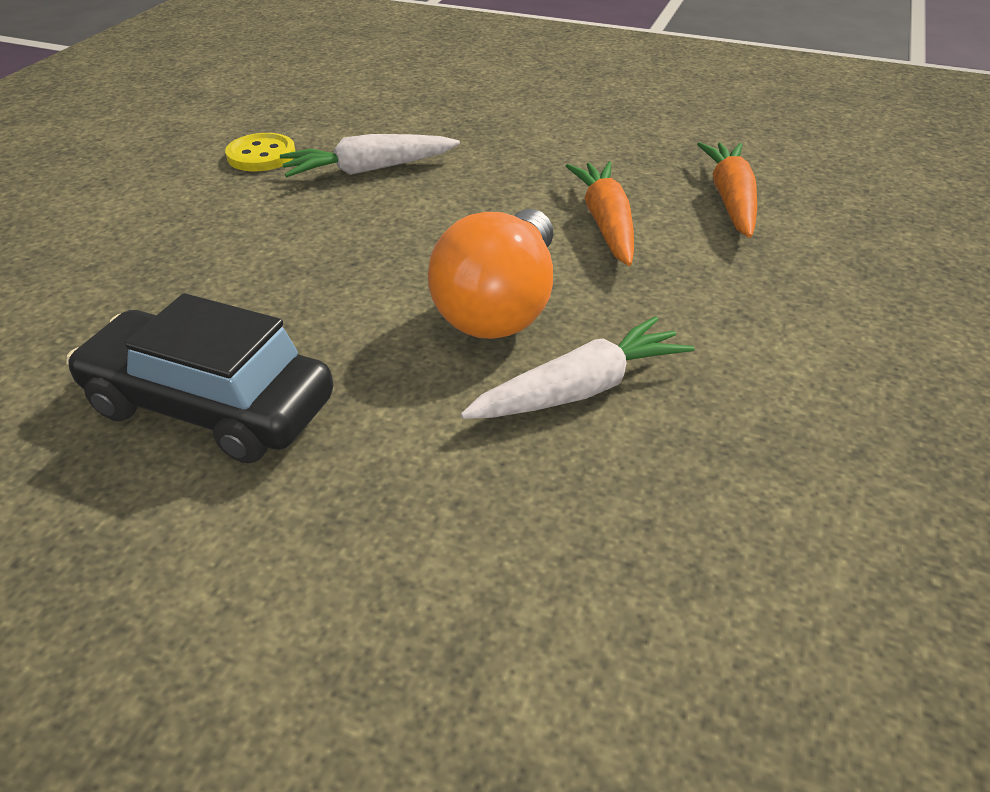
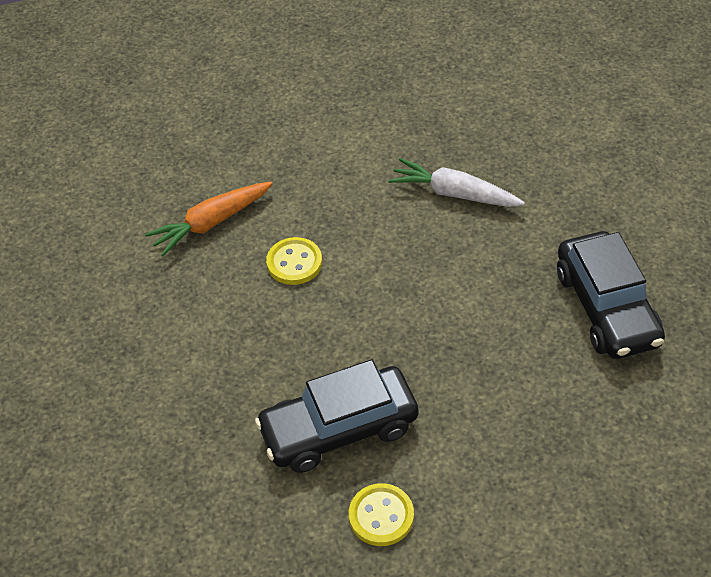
camera: 125 degrees left, 10 degrees up
white carrot [280,134,460,177] -> black car [255,360,419,473]
orange light bulb [428,209,553,339] -> none
orange carrot [566,162,634,266] -> yellow button [266,237,322,285]

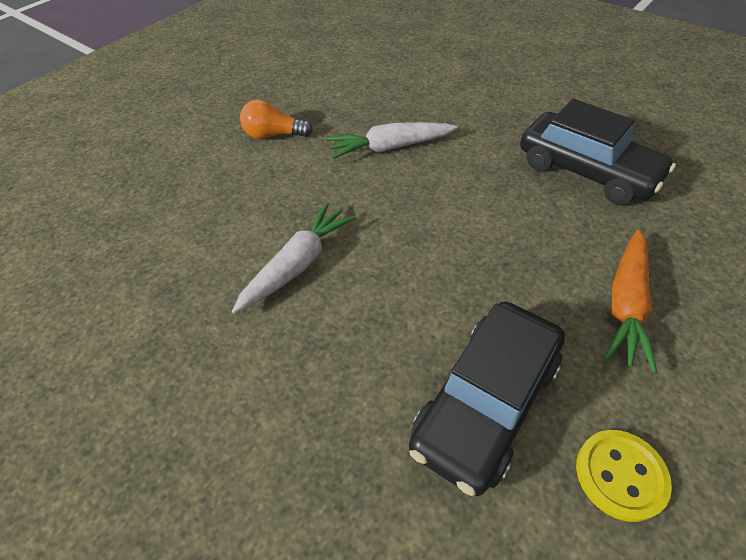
camera: 35 degrees left, 0 degrees up
orange carrot [145,182,273,256] -> orange carrot moved to [604,230,657,373]
yellow button [266,237,322,285] -> white carrot [232,202,357,314]
none -> orange light bulb [240,99,313,139]

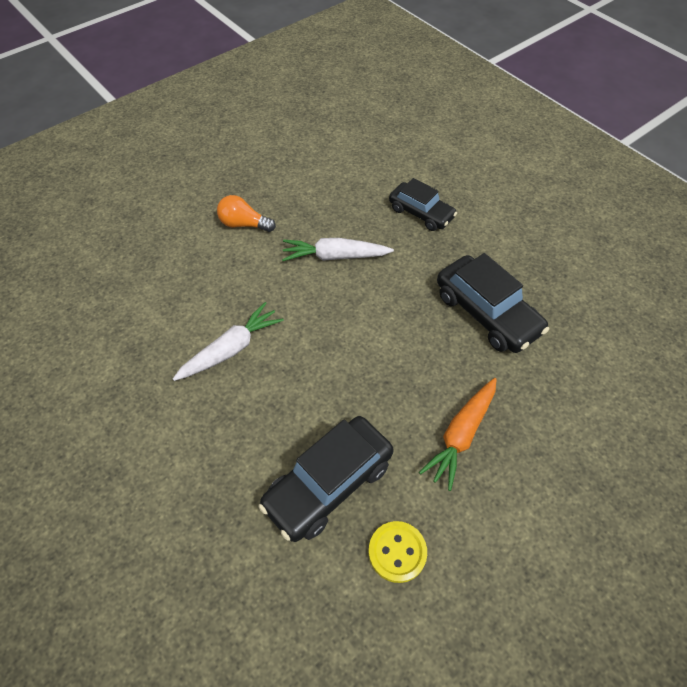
camera: 10 degrees right, 5 degrees up
none -> black car [389,178,457,231]

